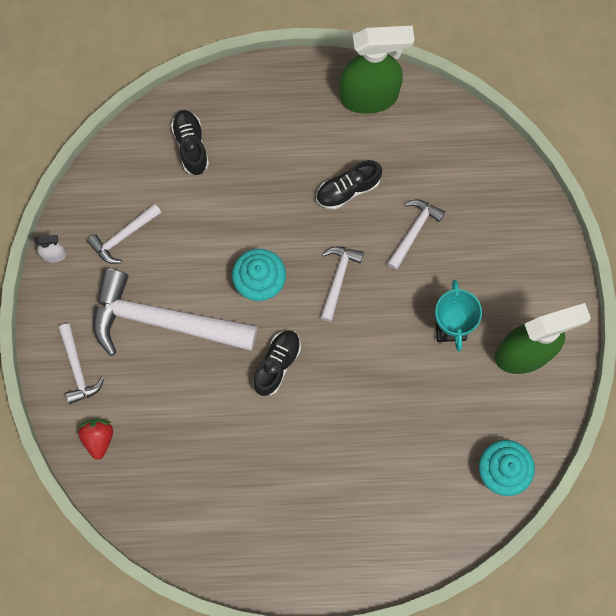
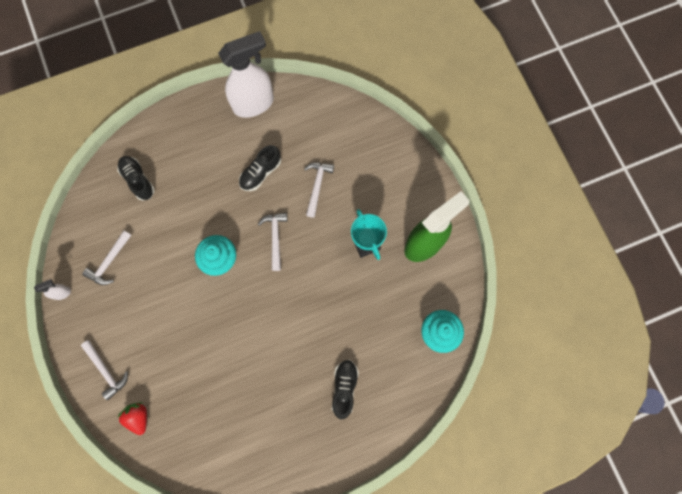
camera: 20 degrees left, 0 degrees up
white hammer [93,268,257,356] -> none
black shoe [253,330,301,396] -> black shoe moved to [332,360,359,419]
green spray bottle [340,26,415,114] -> white spray bottle [218,31,274,118]

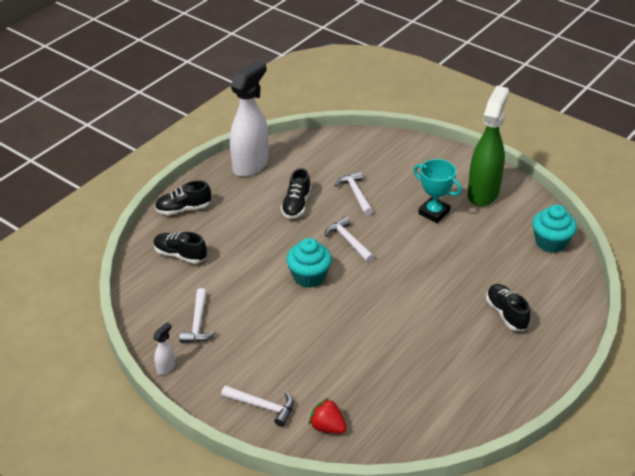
camera: 30 degrees left, 35 degrees down
none -> black shoe [155,180,211,215]

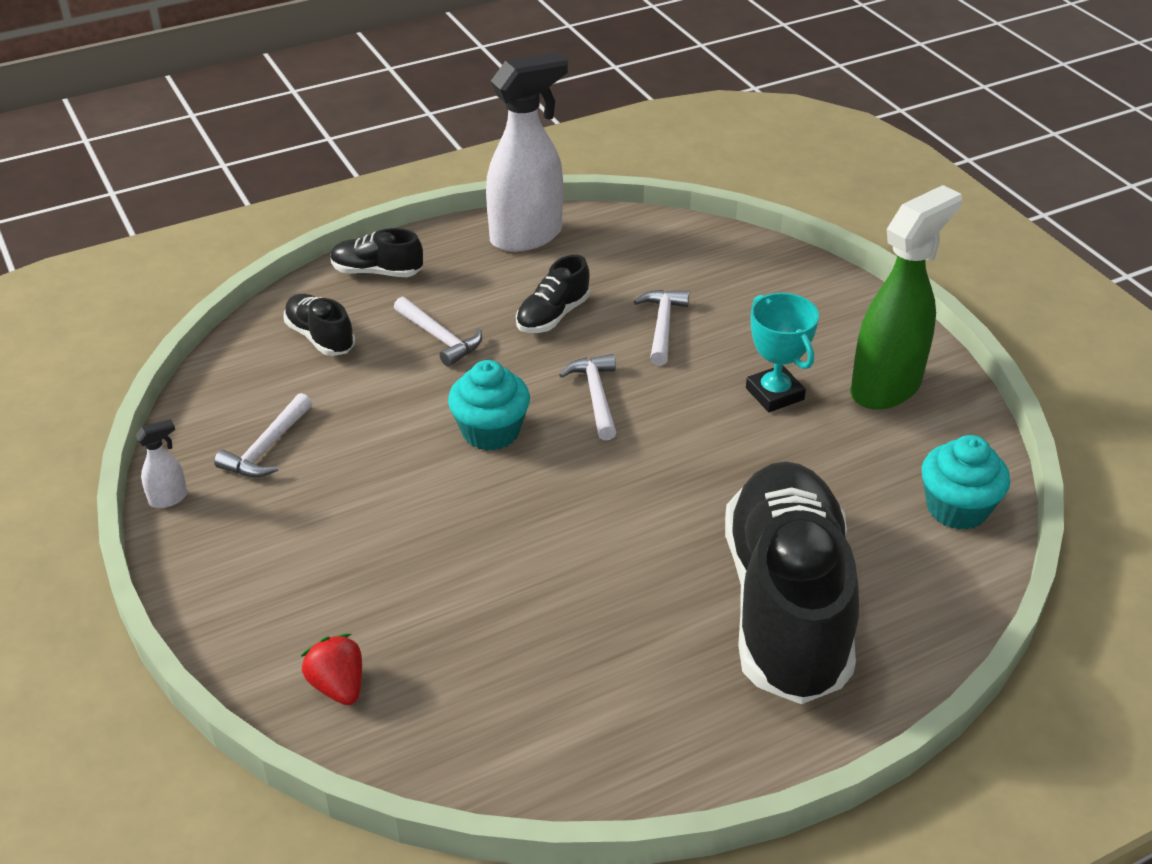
camera: 25 degrees right, 0 degrees up
white hammer [221,385,294,427] -> white hammer moved to [394,297,482,367]
black shoe [486,284,531,331] -> black shoe [725,461,859,704], size x2.35

